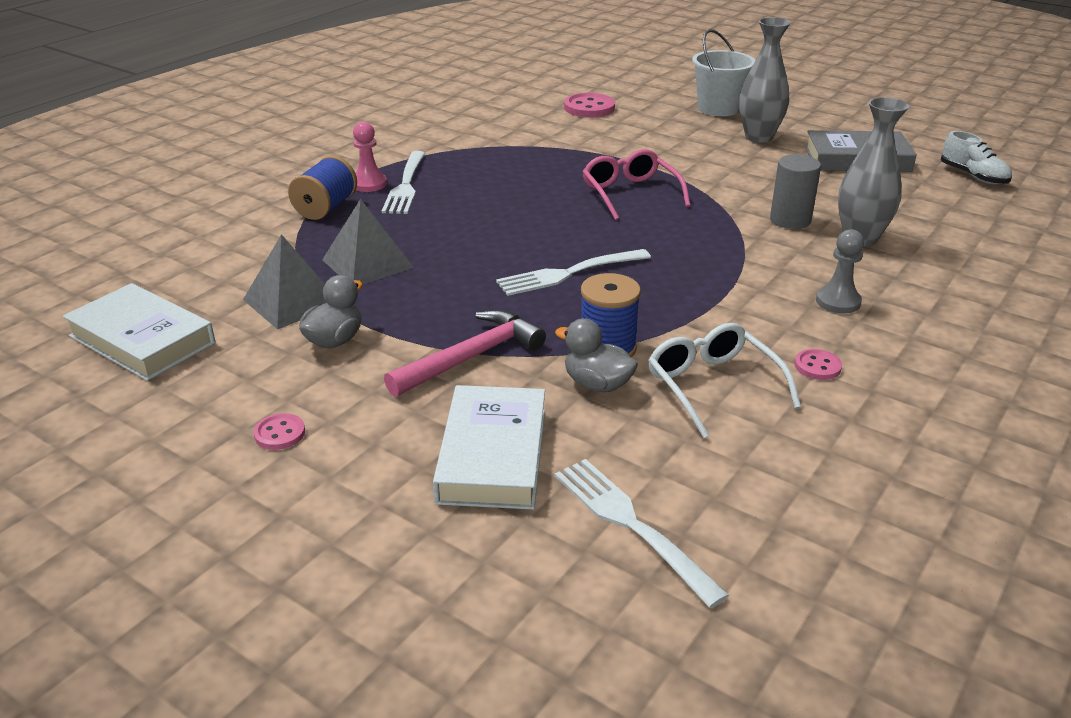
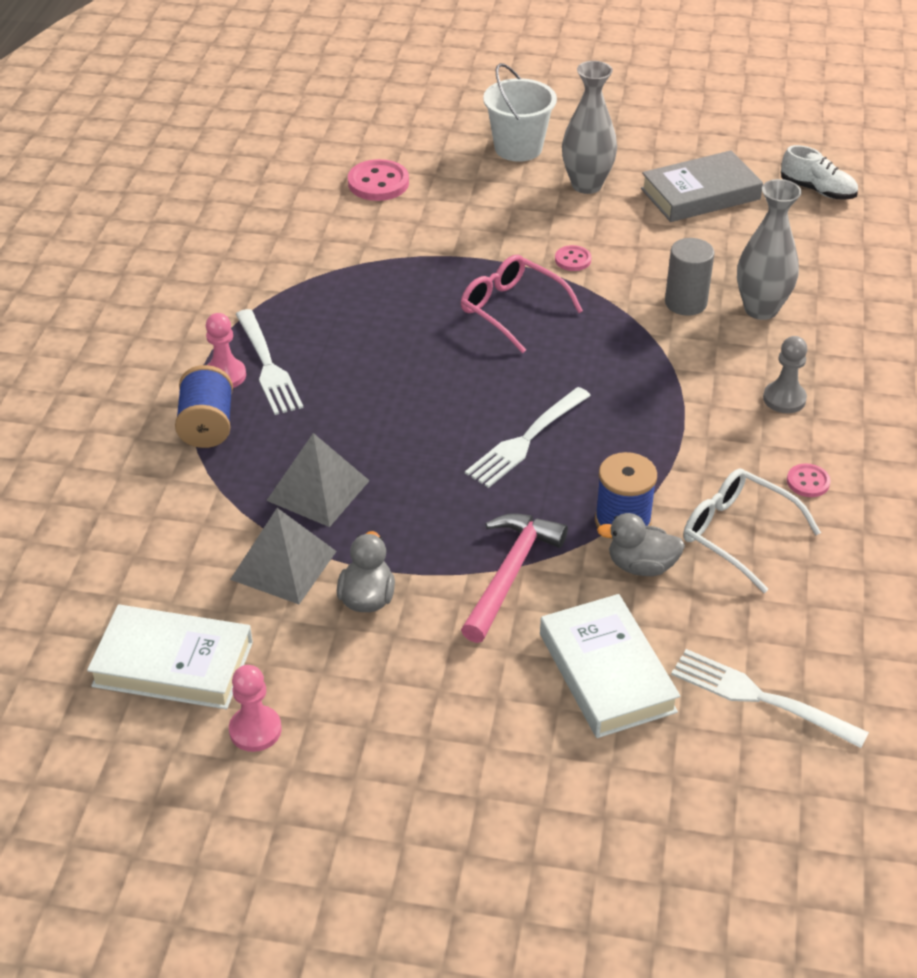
camera: 25 degrees left, 10 degrees up
pink button [254,413,305,450] -> pink button moved to [555,245,591,271]
none -> pink pawn [229,665,282,752]

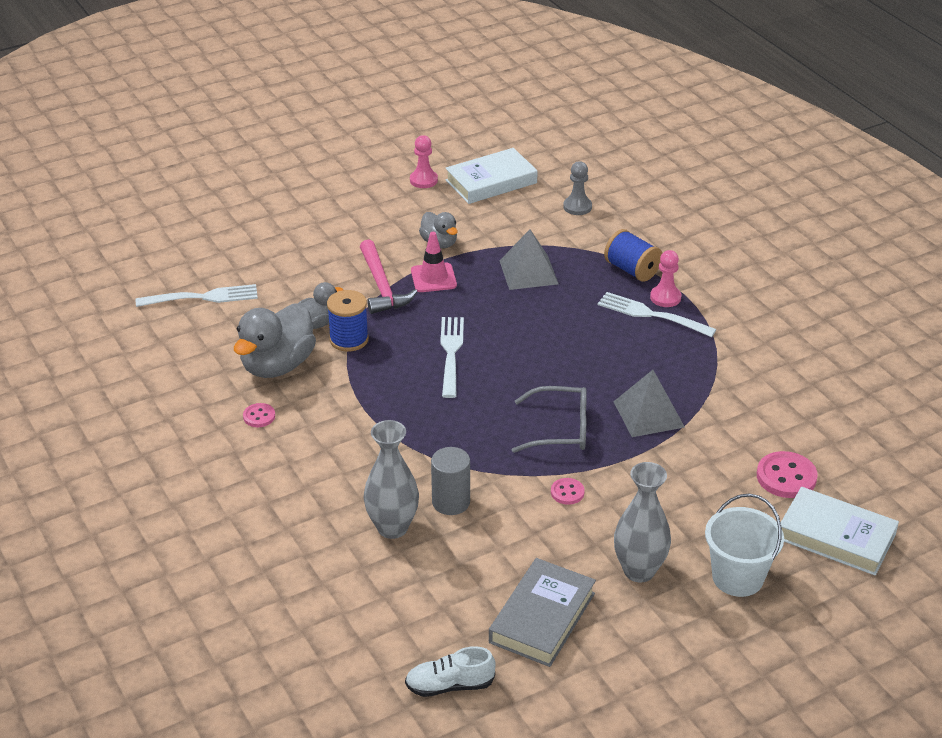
camera: 140 degrees right, 5 degrees down
grey pyramid [230,508,337,604] -> grey pyramid moved to [613,370,685,437]
pink glasses [461,255,583,353] -> grey glasses [512,386,587,453]
white book [540,594,680,738] -> white book moved to [781,487,899,576]
white glasses [683,468,821,593] -> grey duck [234,303,316,378]
grey pawn [763,336,808,413] -> grey pawn moved to [563,161,592,215]
none -> pink traffic cone [411,232,457,292]

